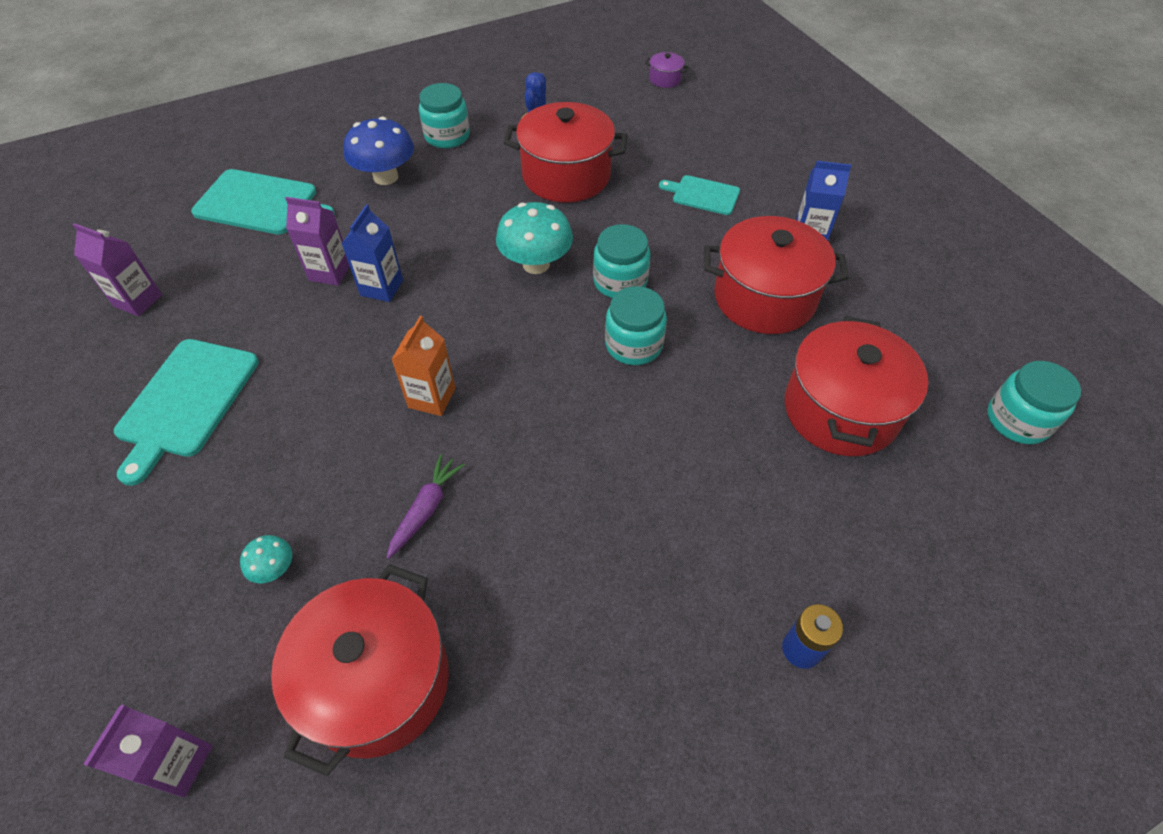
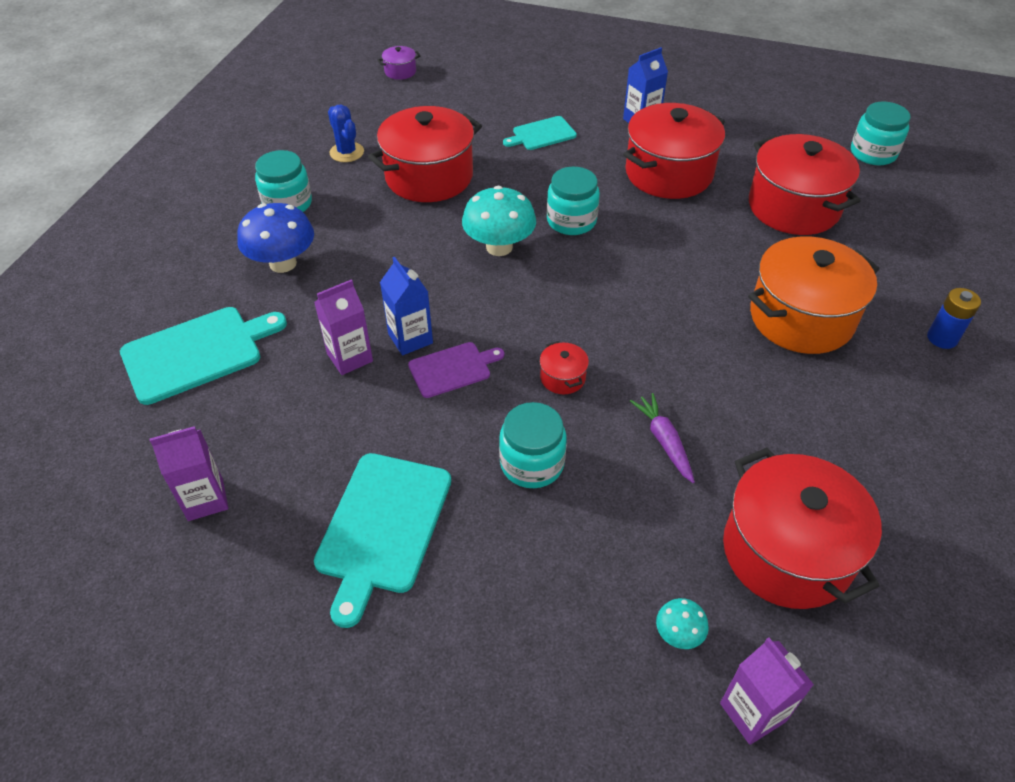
camera: 45 degrees left, 5 degrees down
turquoise cutting board [114,339,259,486] -> turquoise cutting board turned 45 degrees clockwise [314,453,451,628]
turquoise mushroom [240,535,292,584] -> turquoise mushroom moved to [656,598,709,649]
orange carton [391,316,455,416] -> red pot [539,341,589,394]
turquoise jar [605,286,667,365] -> turquoise jar moved to [499,402,567,488]
none -> purple cutting board [408,342,504,398]
none -> orange pot [748,236,880,354]

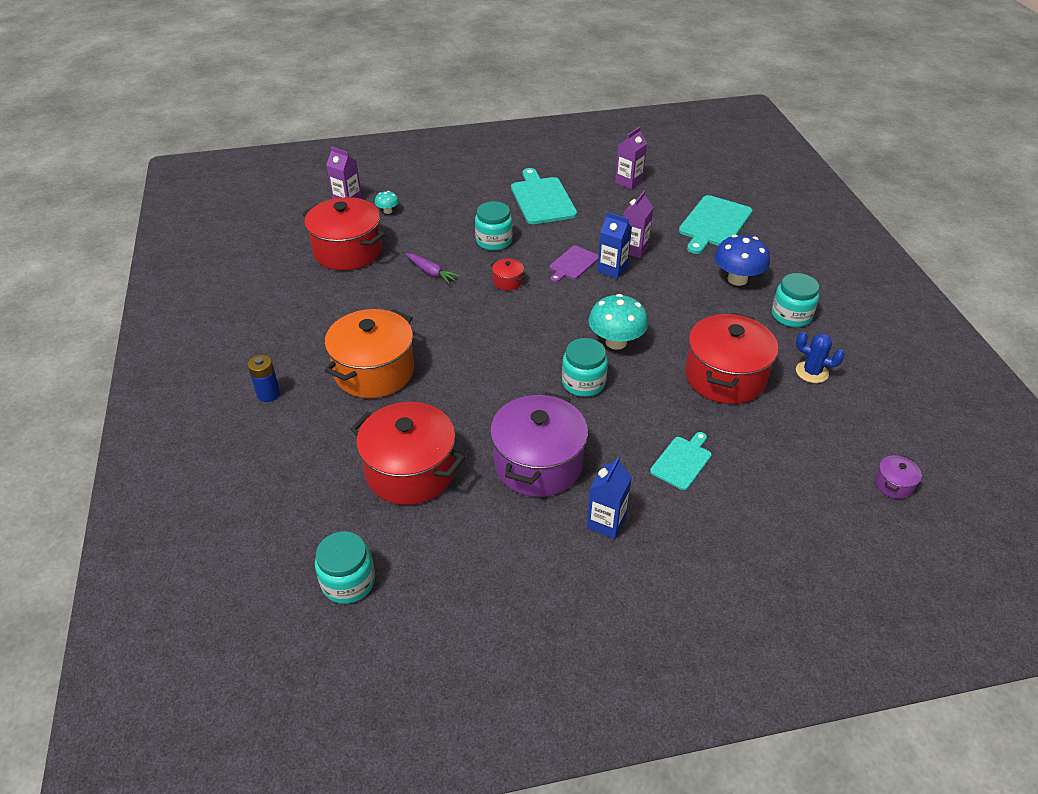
camera: 150 degrees right, 5 degrees down
red pot [623,103,725,199] -> purple pot [490,392,588,497]

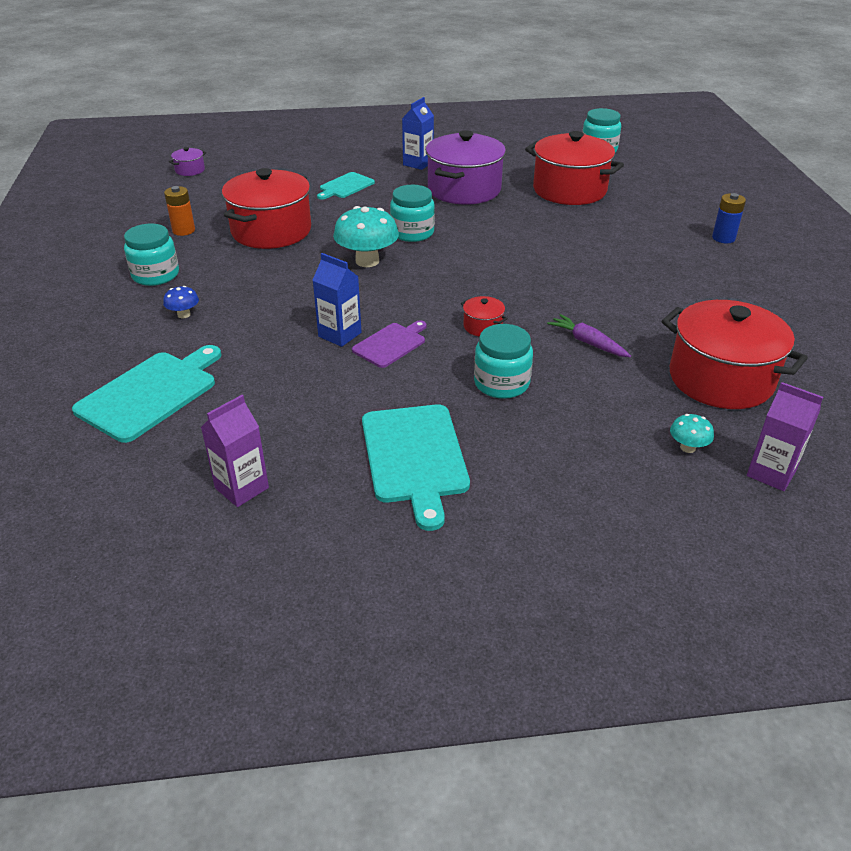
camera: 175 degrees left, 5 degrees down
orange pot [324,309,414,398] -> none
purple carton [623,190,654,258] -> none
blue mushroom [714,235,770,286] -> blue mushroom [163,286,199,318], size x0.49
blue cactus [796,332,845,383] -> orange battery [164,186,195,236]

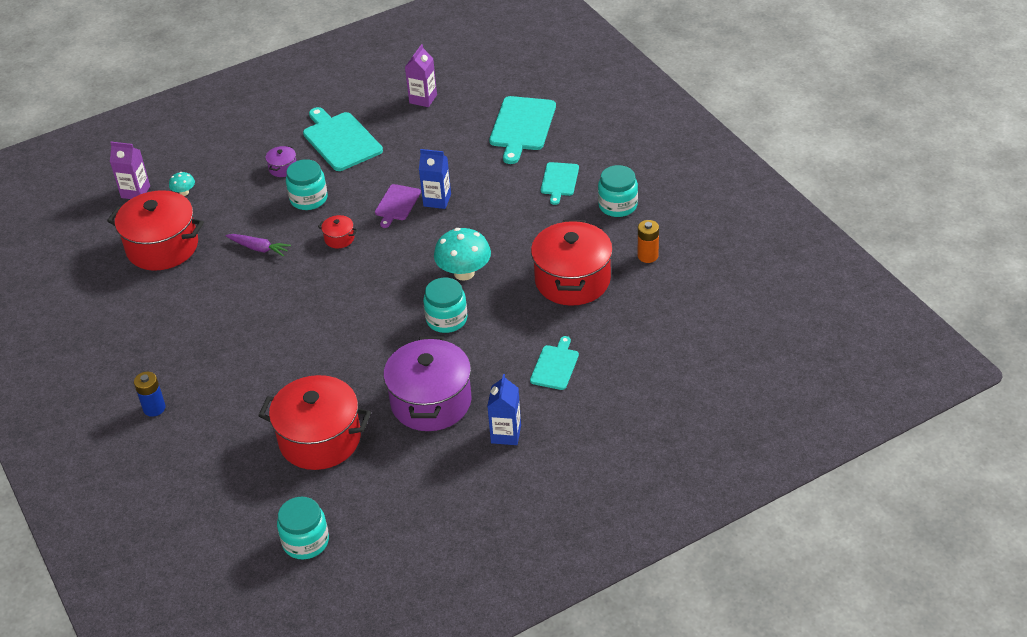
camera: 160 degrees right, 5 degrees up
blue mushroom [163,286,199,318] -> turquoise cutting board [541,162,579,205]
purple pot [169,147,206,176] -> purple pot moved to [265,146,296,177]

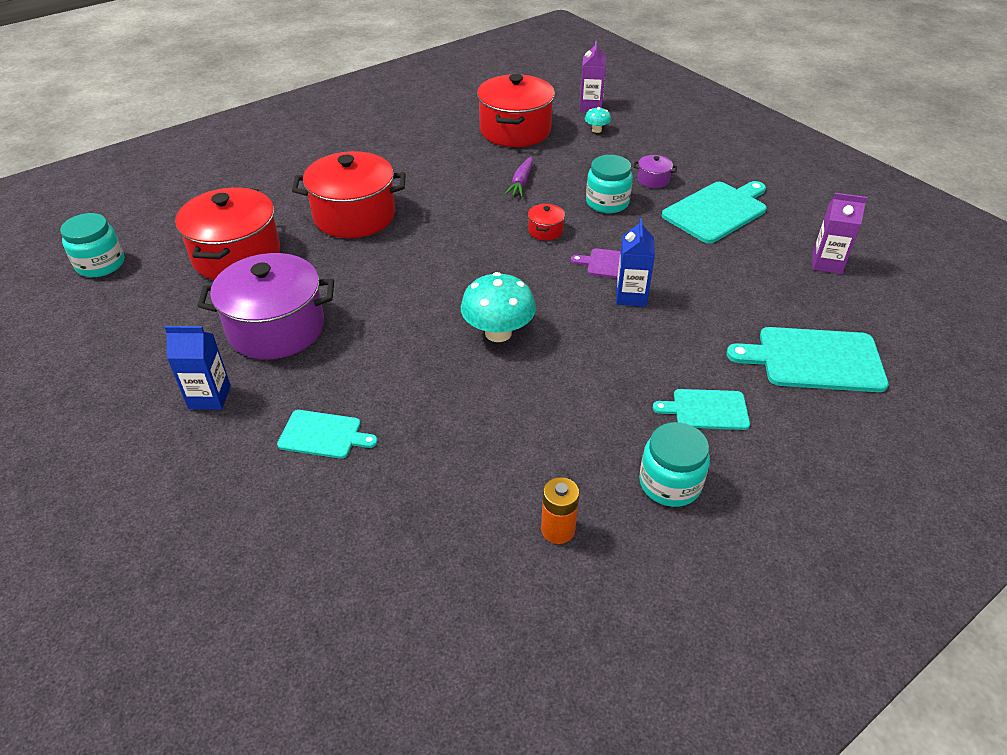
camera: 80 degrees right, 0 degrees up
blue battery [134,372,166,417] -> none
turquoise jar [423,278,467,333] -> none
red pot [531,220,613,306] -> red pot moved to [292,151,406,238]

